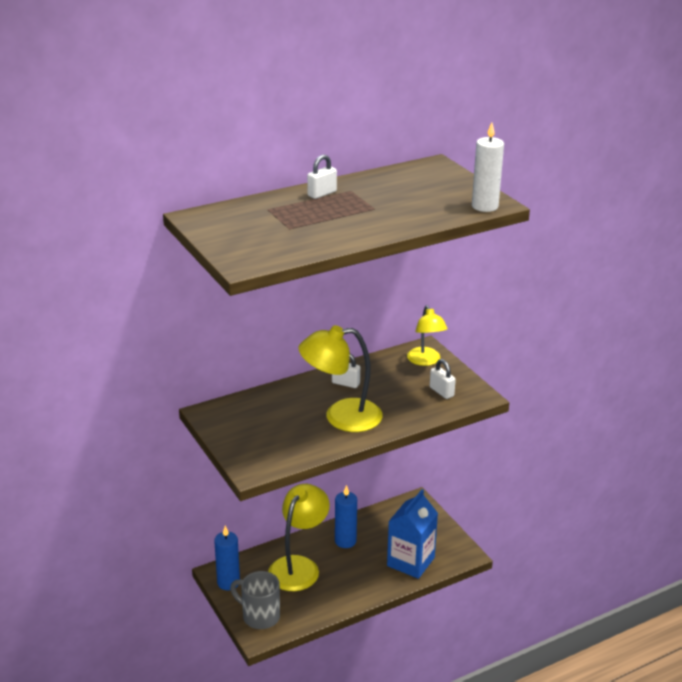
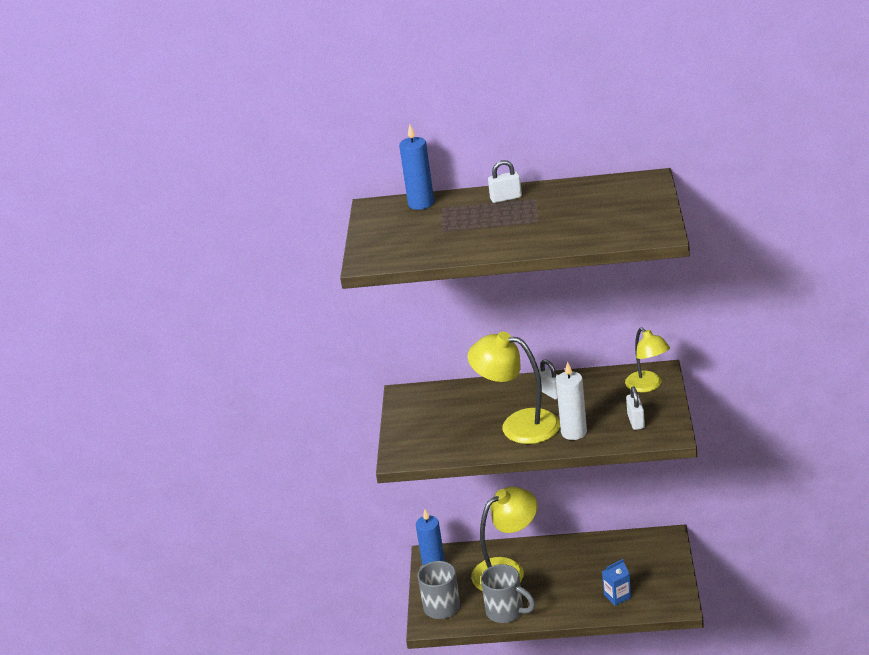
camera: 35 degrees right, 0 degrees up
blue candle [335,485,357,548] -> blue candle moved to [399,124,434,210]
blue carton [387,489,438,579] -> blue carton [602,559,631,606], size x0.51
yellow lamp [407,305,448,366] -> yellow lamp turned 45 degrees counterclockwise [625,327,670,392]
white candle [472,123,504,212] -> white candle moved to [556,362,587,440]
none -> grey mug [481,564,535,623]

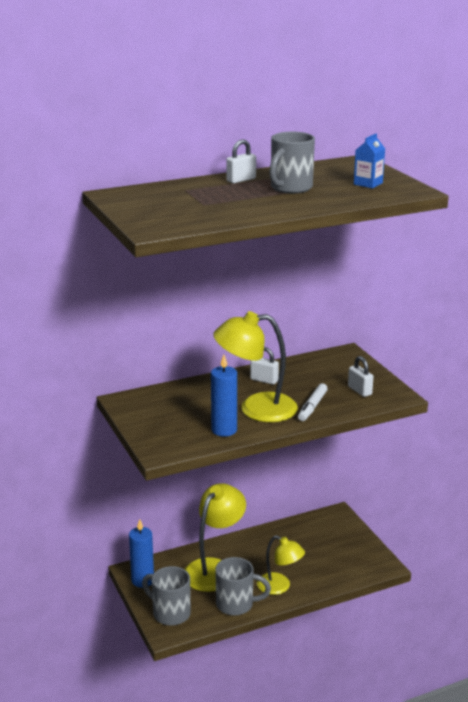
camera: 30 degrees left, 5 degrees down
blue candle [399,124,434,210] -> blue candle moved to [211,355,237,437]
white candle [556,362,587,440] -> white marker [298,383,328,421]
blue carton [602,559,631,606] -> blue carton moved to [354,134,385,188]
yellow lamp [625,327,670,392] -> yellow lamp moved to [257,535,305,595]
none -> grey mug [269,132,315,194]

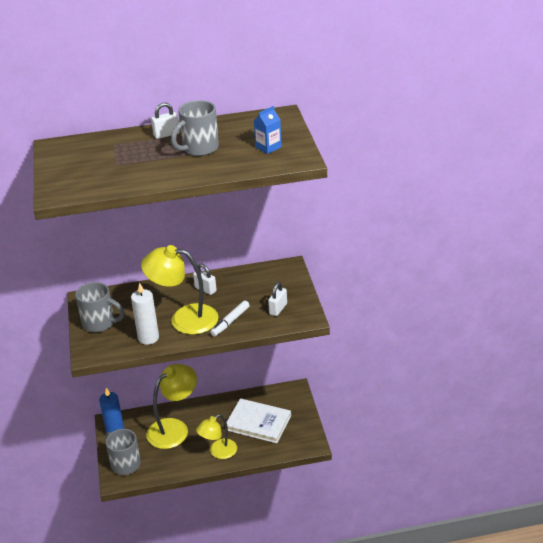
camera: 15 degrees right, 10 degrees up
blue candle [211,355,237,437] -> white candle [131,282,159,345]
grey mug [215,557,271,616] -> grey mug moved to [75,282,125,332]
yellow lamp [257,535,305,595] -> yellow lamp turned 90 degrees clockwise [196,414,237,459]
white padlock [348,356,373,397] -> white padlock turned 45 degrees clockwise [268,282,287,316]
none -> white book [227,398,291,443]

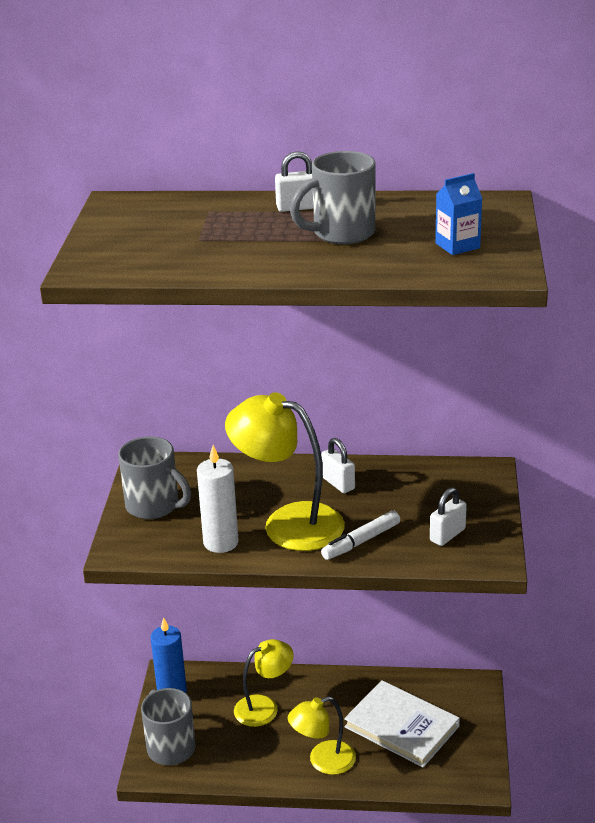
camera: 15 degrees right, 5 degrees down
yellow lamp [146,364,197,449] -> yellow lamp [234,639,294,727], size x0.64

